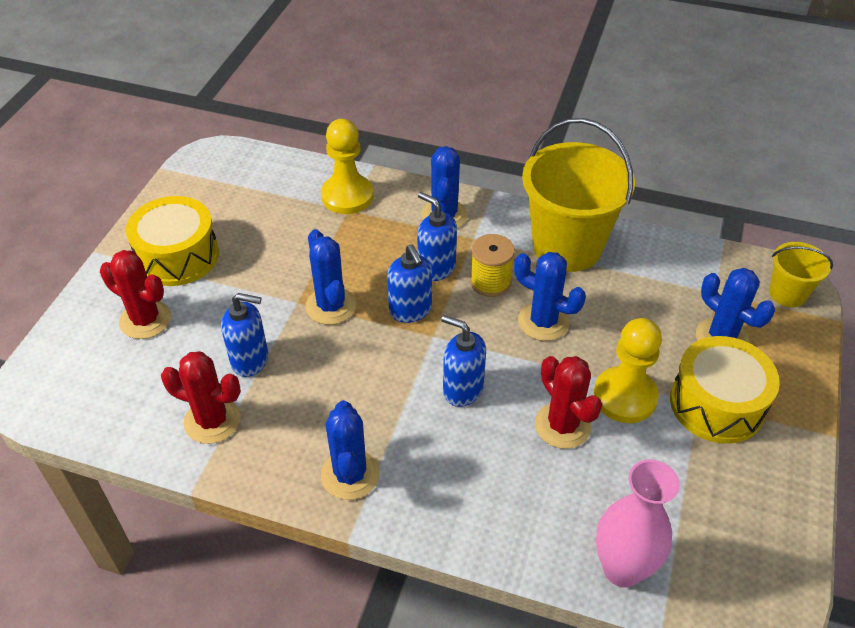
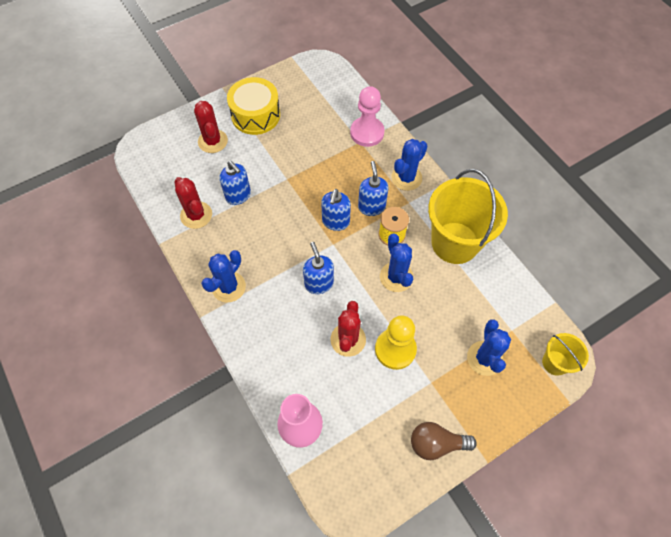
camera: 40 degrees right, 15 degrees up
blue cactus [306,229,356,325] -> none
yellow pawn [321,119,374,214] -> pink pawn [350,86,385,147]
yellow drum [670,336,780,443] -> none
none -> brown light bulb [411,422,477,460]

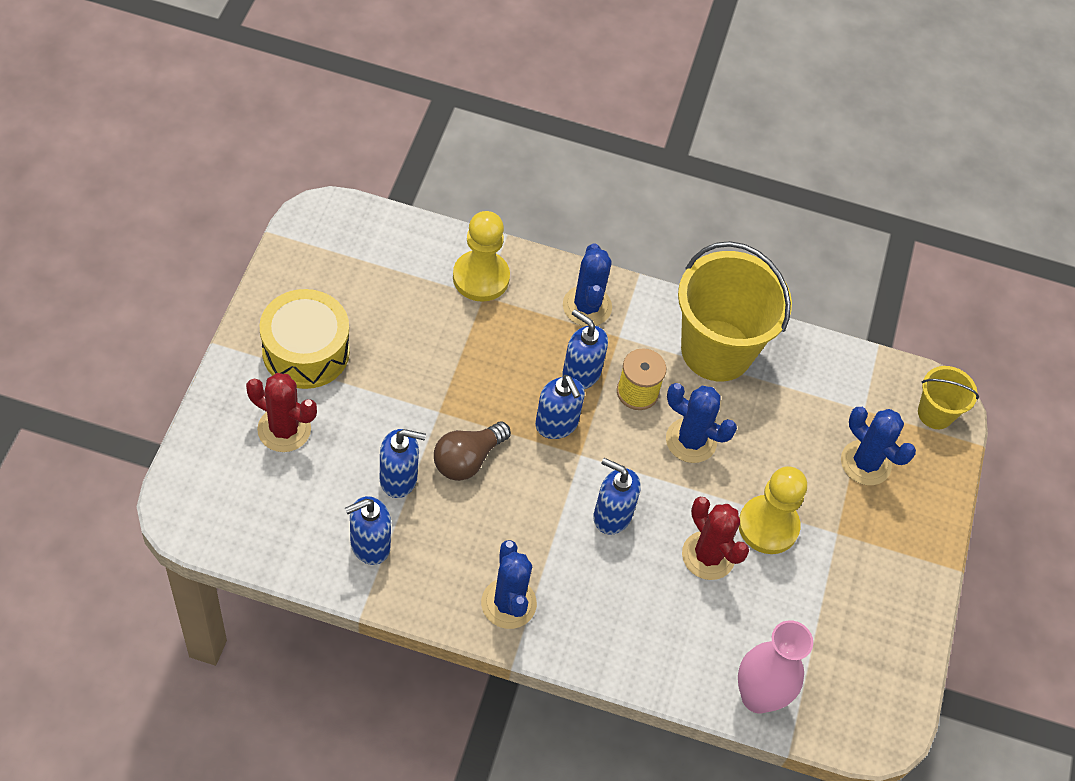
camera: 50 degrees left, 5 degrees down
red cactus [174,177,212,229] -> blue soap dispenser [345,496,391,565]
pink pawn [350,86,385,147] -> yellow pawn [453,211,510,302]
brown light bulb [411,422,477,460] -> brown light bulb moved to [434,421,511,481]

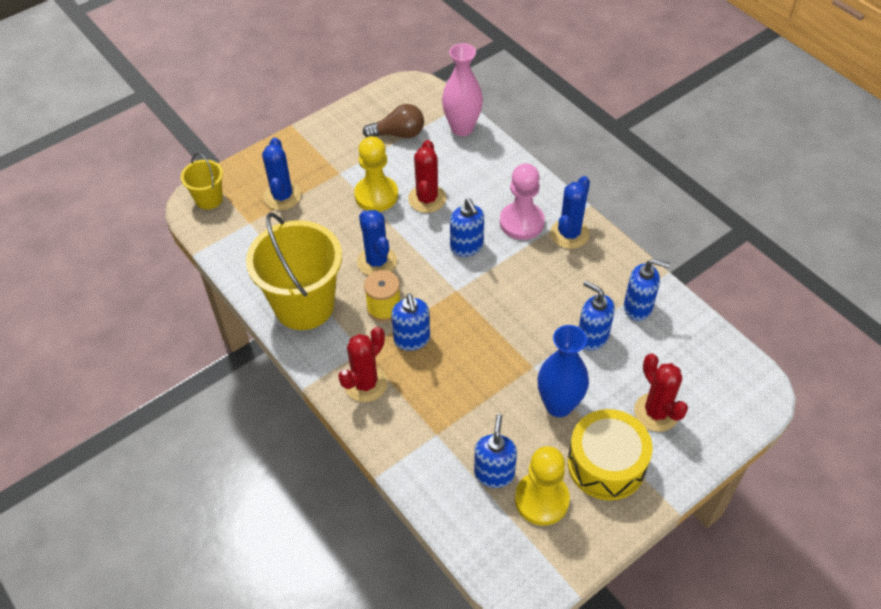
camera: 135 degrees left, 5 degrees down
brown light bulb [434,421,511,481] -> brown light bulb moved to [363,104,424,138]
yellow pawn [453,211,510,302] -> yellow pawn moved to [515,446,570,525]
blue soap dispenser [535,375,585,439] -> blue soap dispenser moved to [474,414,517,488]
blue cactus [563,243,612,326] -> red cactus [338,327,387,402]
none -> pink pawn [500,163,545,240]
none -> blue vase [537,325,589,417]

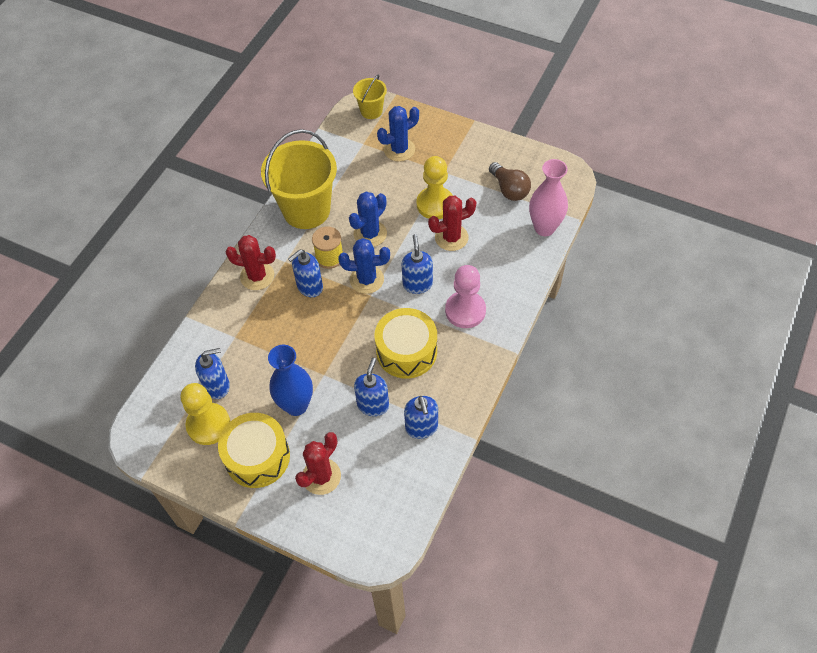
camera: 65 degrees right, 5 degrees up
blue soap dispenser [450,198,484,257] -> blue soap dispenser turned 135 degrees clockwise [402,234,433,294]
blue cactus [550,176,590,249] -> blue cactus moved to [338,238,390,294]
none -> yellow drum [374,308,437,378]

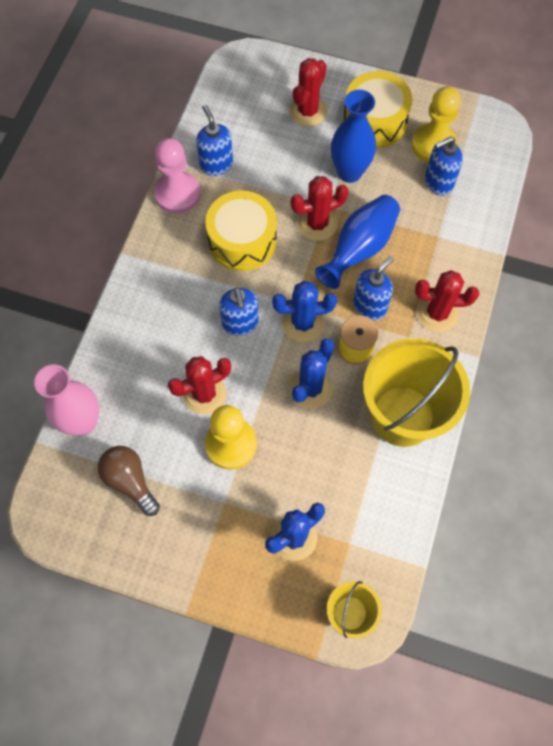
camera: 170 degrees right, 10 degrees up
blue soap dispenser [354,358,389,416] -> none
pink pawn [445,265,486,328] -> pink pawn moved to [154,138,201,214]
none -> red cactus [291,176,349,241]
none -> blue vase [315,195,400,289]

